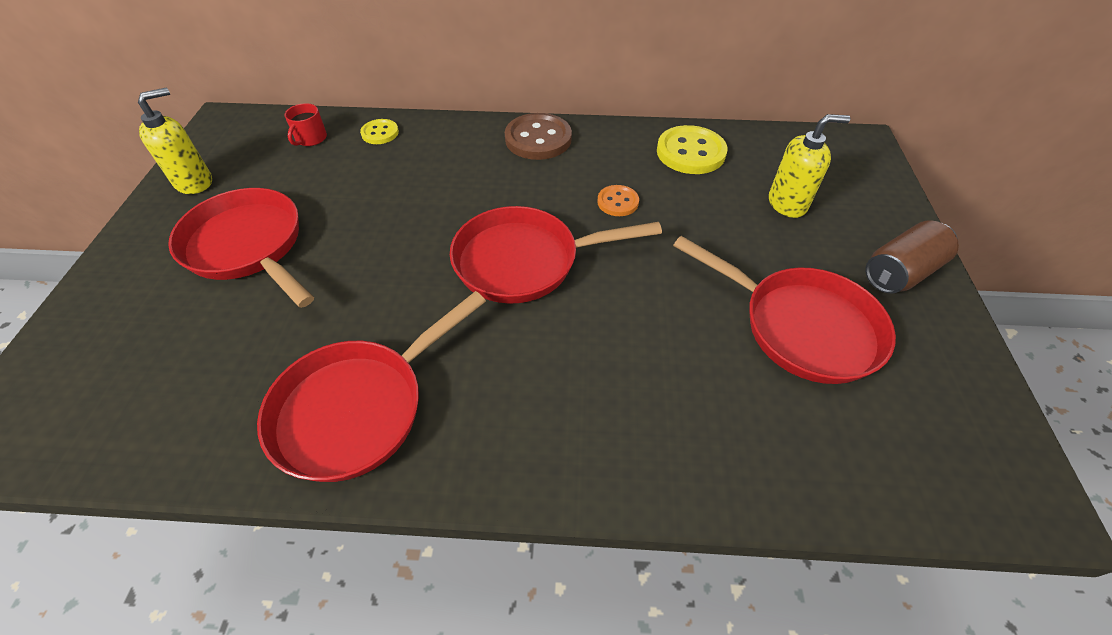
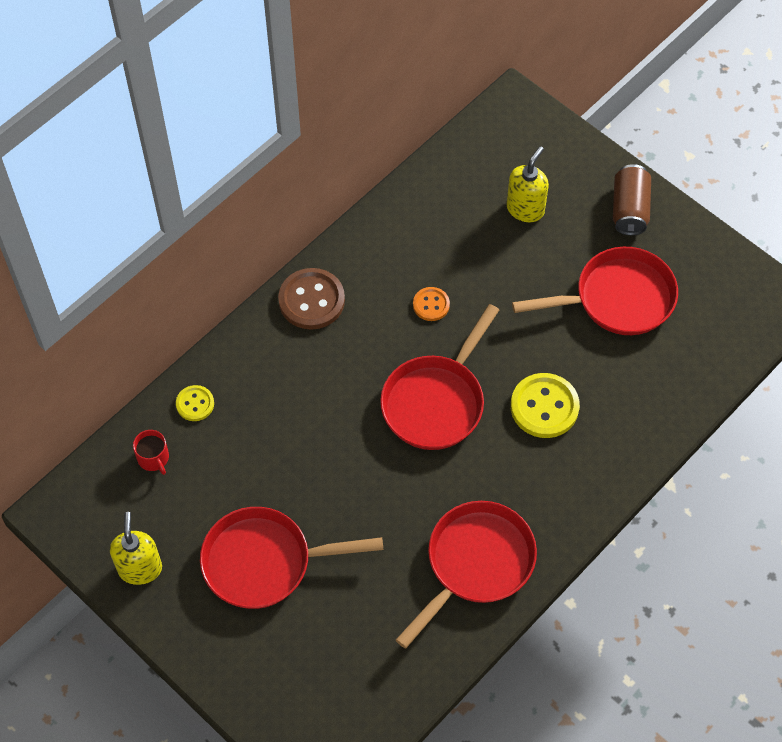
camera: 50 degrees left, 10 degrees up
red pan [257,291,486,482] -> red pan turned 135 degrees counterclockwise [396,501,537,649]
yellow button [657,125,728,174] -> yellow button moved to [511,373,580,438]

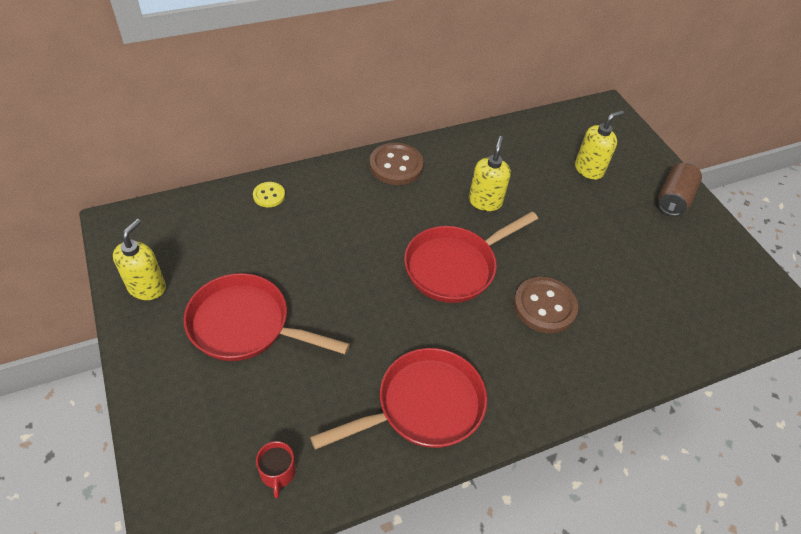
camera: 20 degrees right, 10 degrees down
red mug [133,430,169,475] -> red mug moved to [256,441,296,498]
orange button [413,287,450,321] -> yellow soap dispenser [469,136,511,211]
yellow button [511,373,580,438] -> brown button [514,277,578,333]
red pan [512,247,678,335] -> none

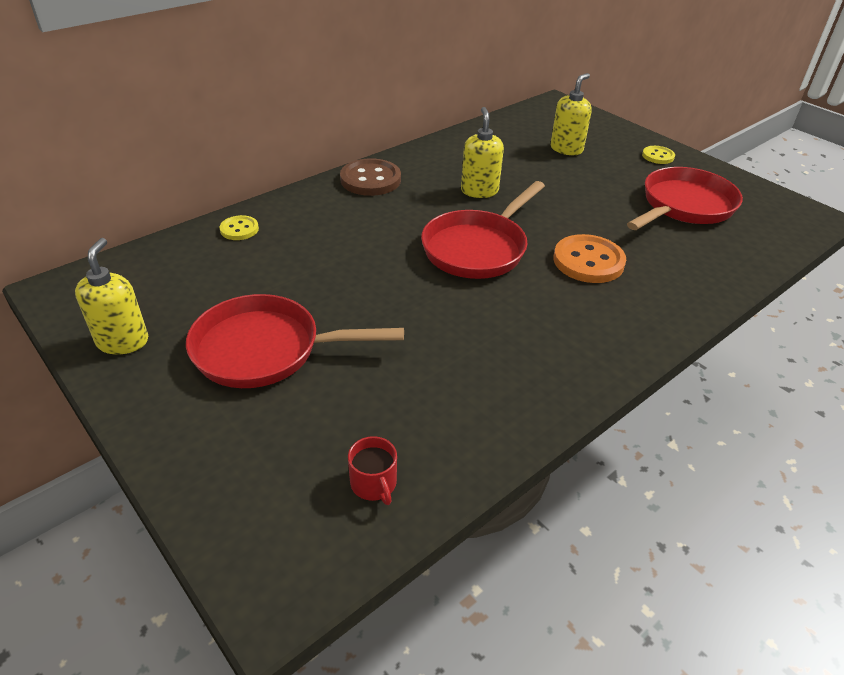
camera: 15 degrees left, 10 degrees down
red pan [310,348,487,450] -> red pan moved to [627,167,743,230]
brown button [514,277,578,333] -> orange button [553,234,626,283]
brown can [658,162,702,216] -> yellow button [642,146,675,164]

